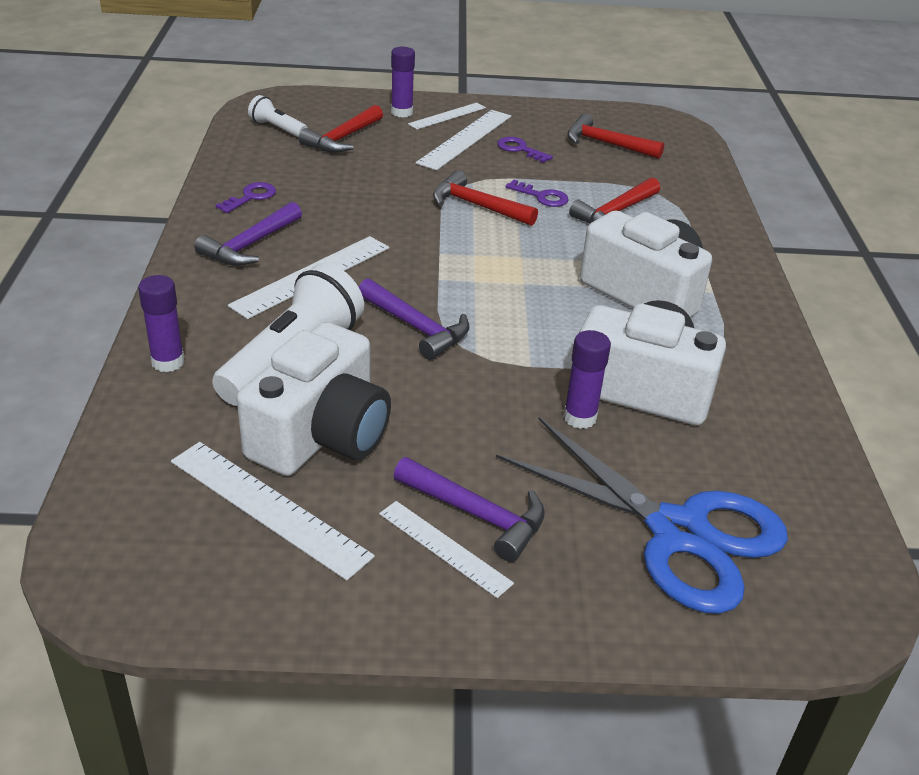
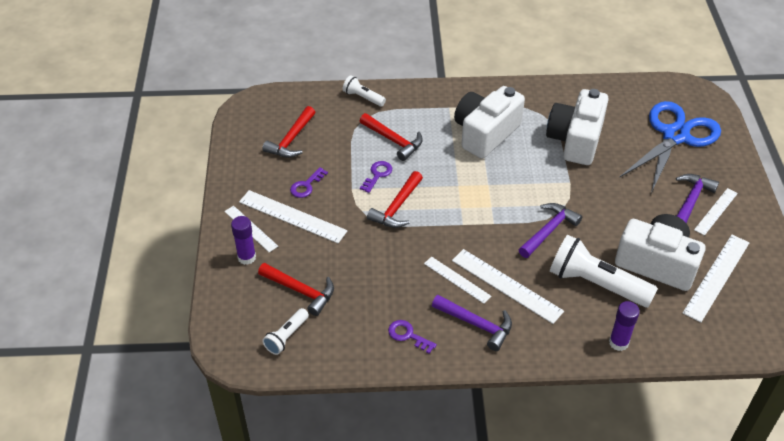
camera: 90 degrees left, 10 degrees up
purple glue stick [563,330,611,429] -> none
none -> white flashlight [343,76,386,107]
none -> white ruler [424,256,491,304]

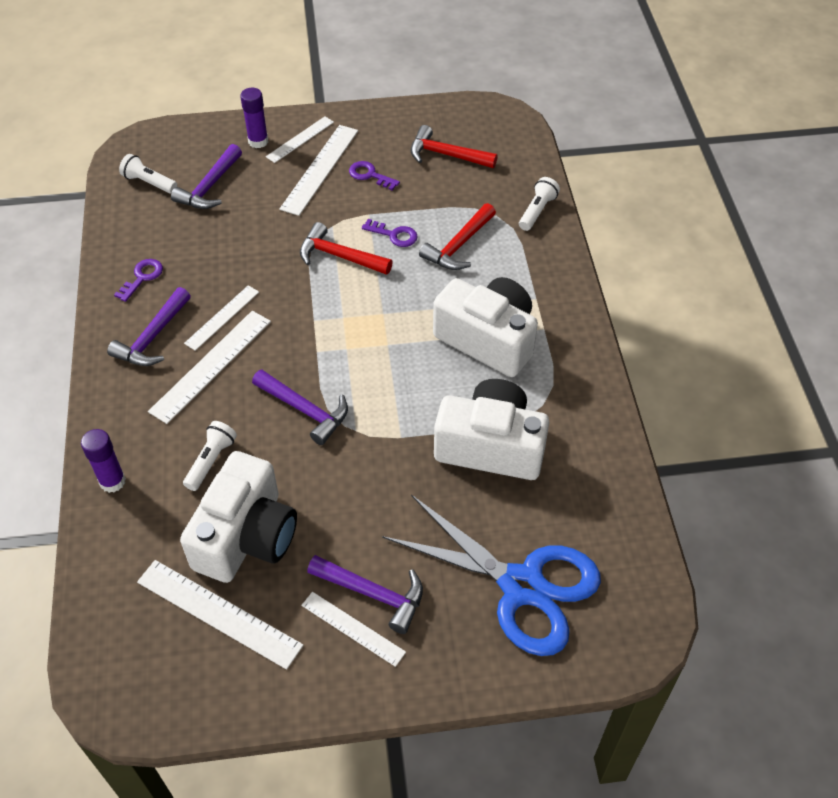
camera: 85 degrees right, 5 degrees up
red hammer [258,263,334,316] -> purple hammer [171,144,242,209]
white flashlight [550,235,658,307] -> white flashlight [183,421,237,491], size x0.51

